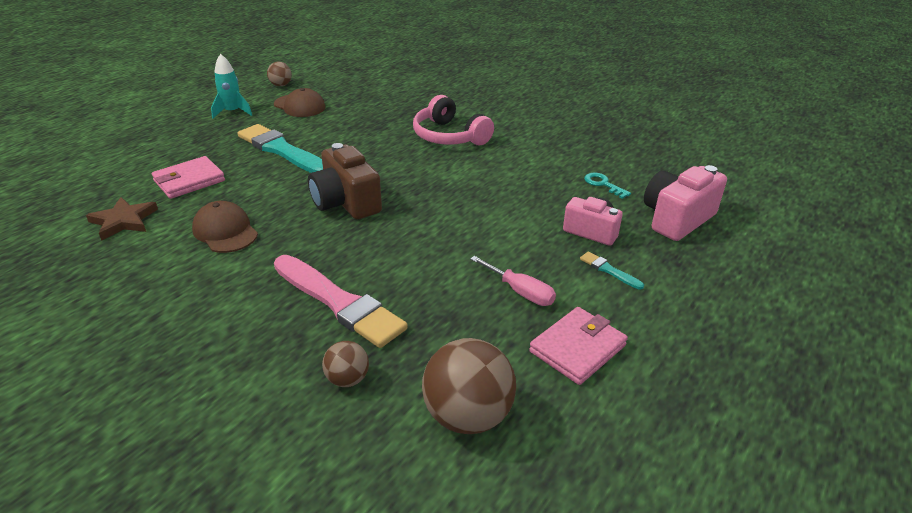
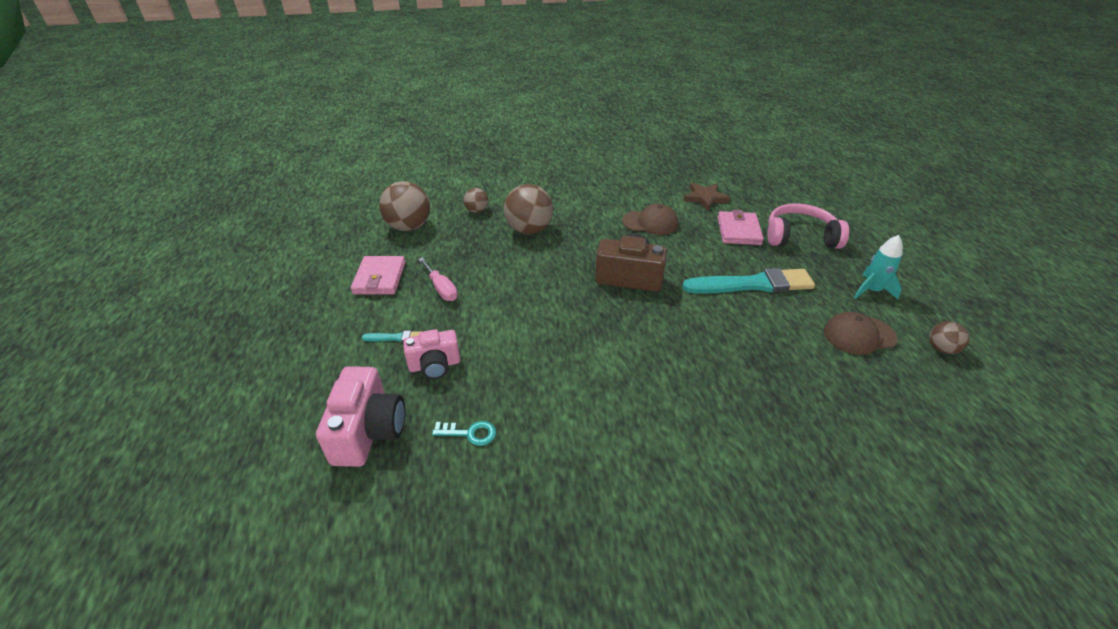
camera: 135 degrees right, 5 degrees up
pink brush [274,255,408,348] -> brown ball [504,184,553,234]
pink headphones [413,95,494,145] -> pink headphones moved to [767,203,849,249]
pink screwdriver [470,256,556,306] -> pink screwdriver turned 120 degrees counterclockwise [418,257,458,301]

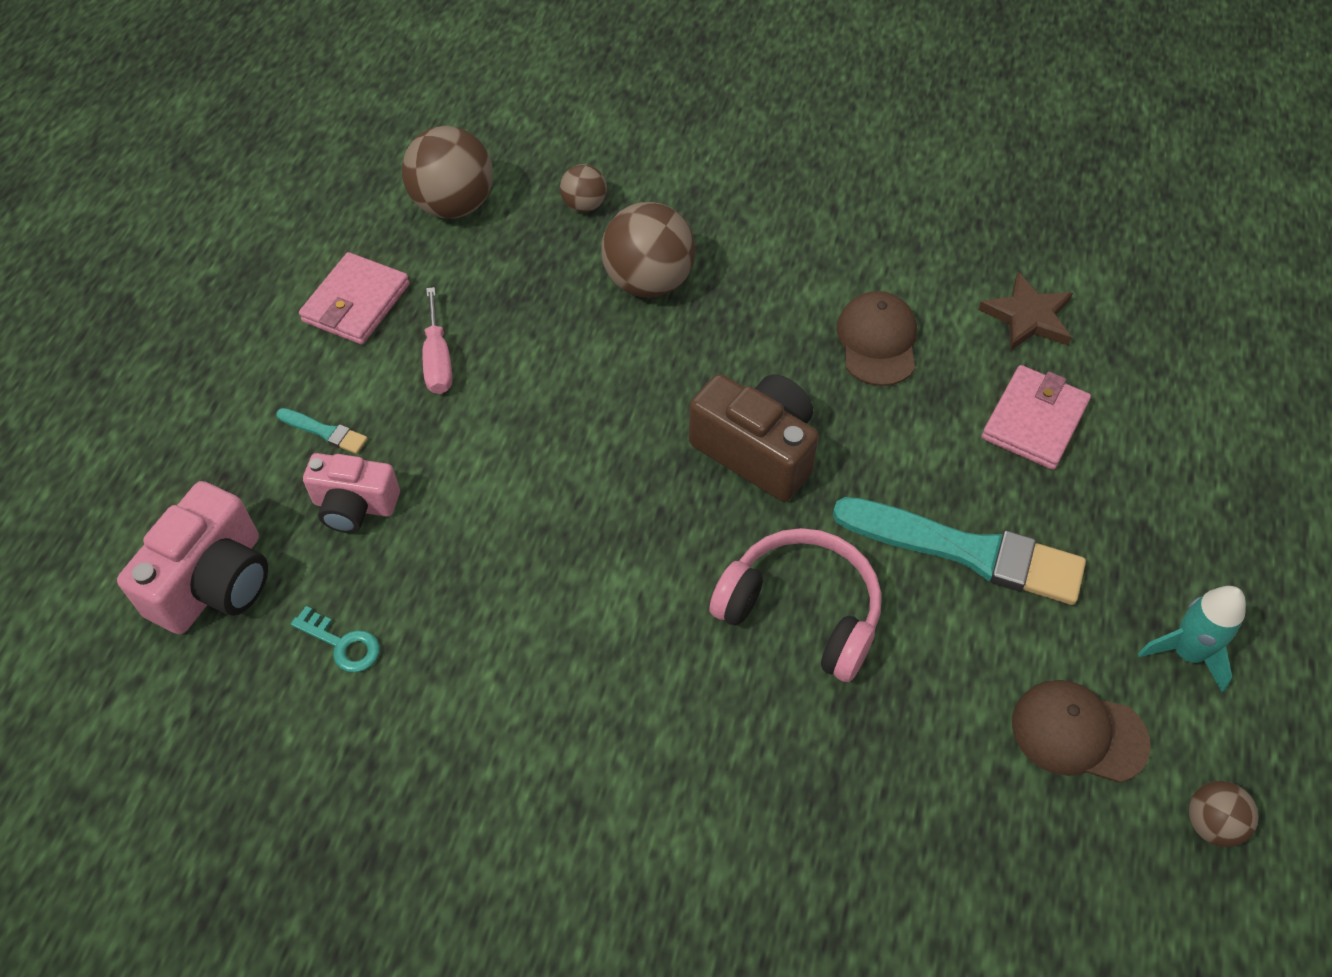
camera: 25 degrees right, 15 degrees up
brown cap [622,204,678,235] -> brown cap turned 120 degrees counterclockwise [836,291,917,386]
pink headphones [767,203,849,249] -> pink headphones moved to [709,528,881,682]

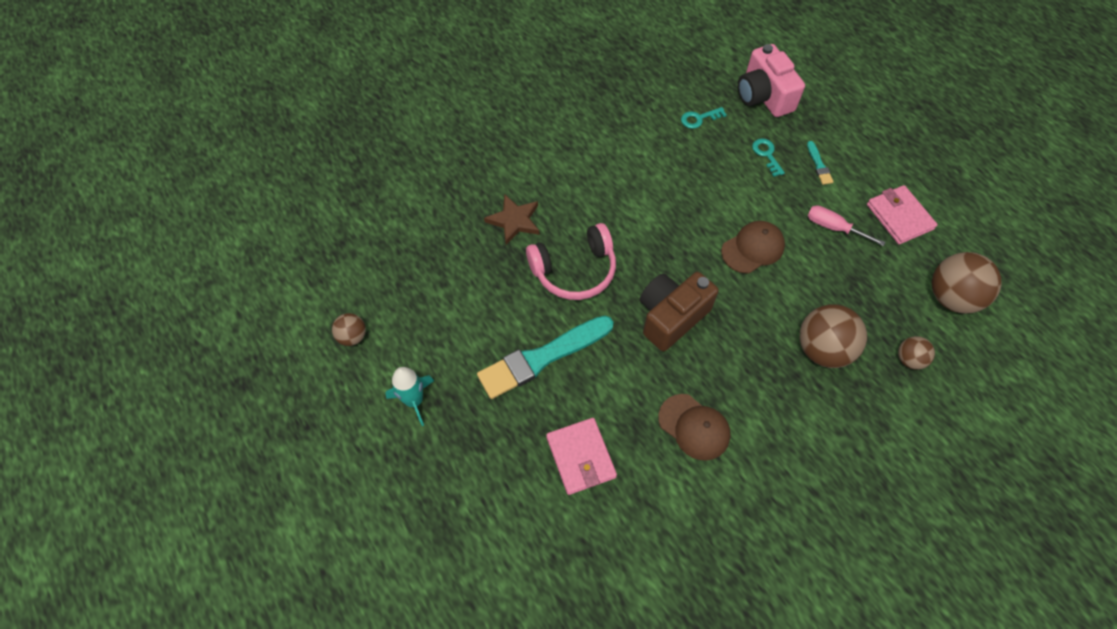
camera: 130 degrees right, 5 degrees up
turquoise brush [276,408,368,454] -> turquoise brush turned 75 degrees counterclockwise [807,141,833,185]
pink camera [303,453,400,533] -> turquoise key [752,138,785,177]
brown camera [689,374,819,502] -> brown camera turned 150 degrees clockwise [640,272,719,351]
brown star [978,272,1073,351] -> brown star moved to [484,194,539,245]
brown cap [1012,680,1151,783] -> brown cap moved to [721,221,785,274]

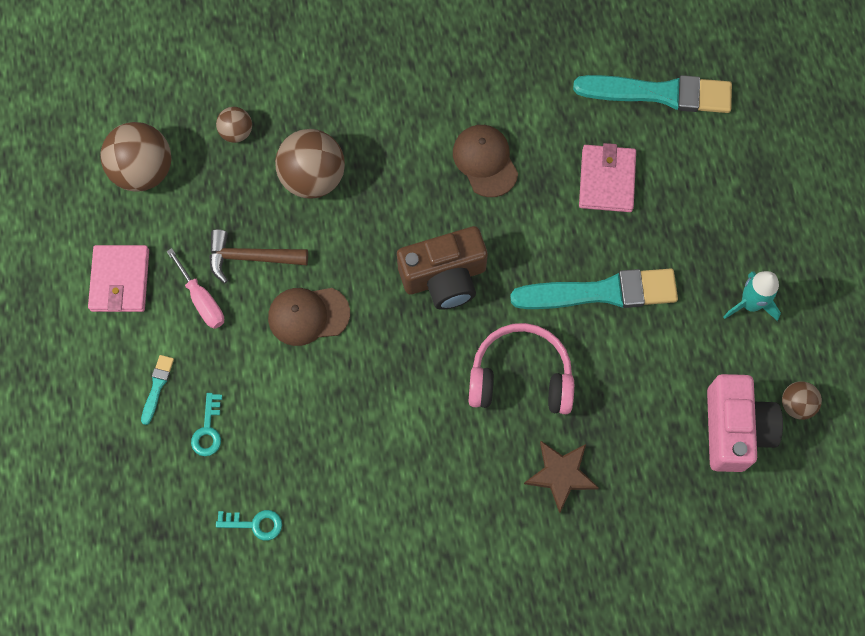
camera: 155 degrees left, 10 degrees up
pink camera [738,44,805,117] -> pink camera moved to [707,374,783,472]
none -> brown hammer [209,229,308,283]
none -> turquoise brush [573,75,732,113]

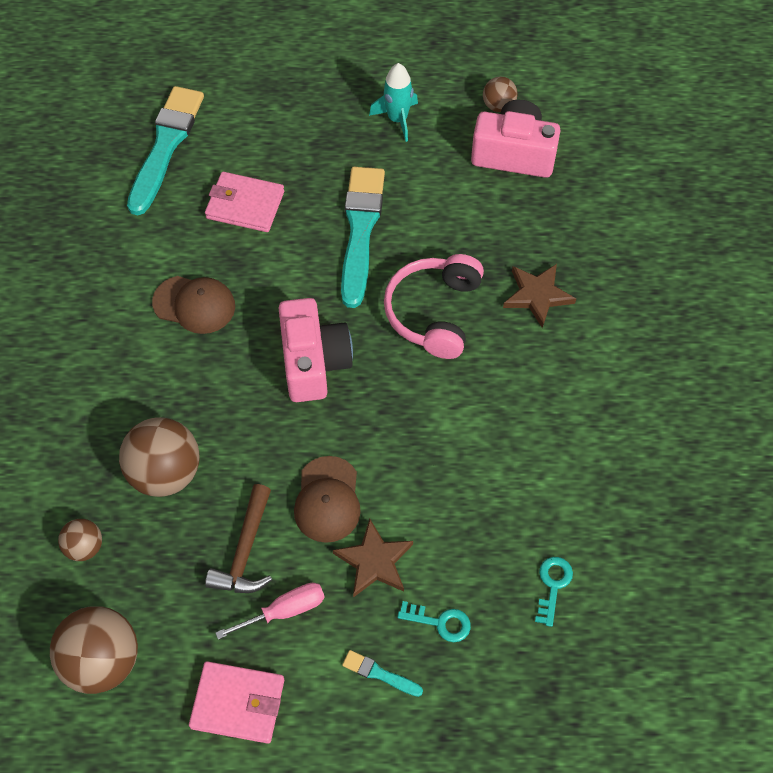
camera: 80 degrees left, 10 degrees down
brown camera [397,226,488,310] -> pink camera [278,298,353,402]
brown cap [453,125,518,197] -> brown cap turned 150 degrees counterclockwise [152,276,235,334]
none -> brown star [333,518,413,598]

